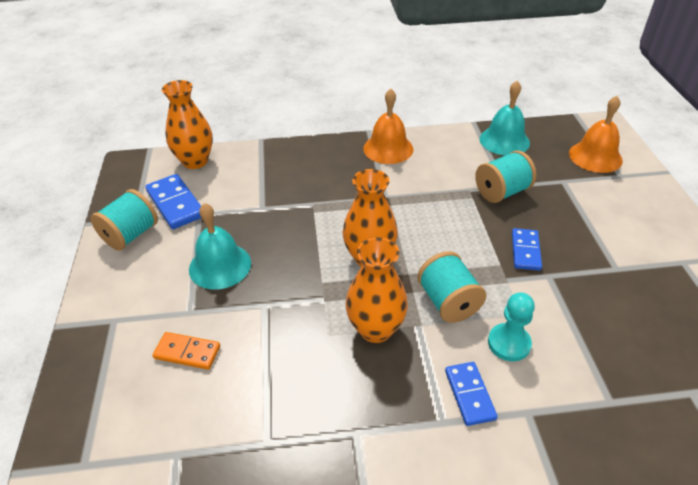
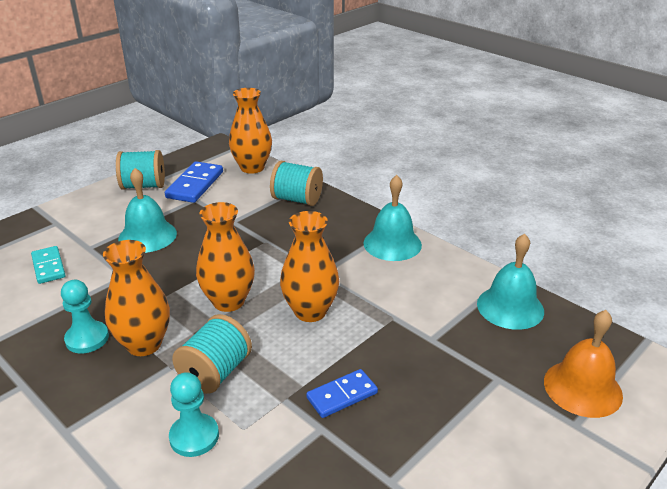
camera: 50 degrees right, 10 degrees down
orange domino [152,332,220,370] -> turquoise domino [31,246,66,284]
orange bell [363,89,414,164] -> turquoise bell [363,175,422,261]
blue domino [445,362,498,426] -> none
turquoise spool [475,151,536,203] -> turquoise spool moved to [270,161,323,206]
none -> turquoise pawn [61,280,109,353]
none -> orange vase [280,211,339,322]

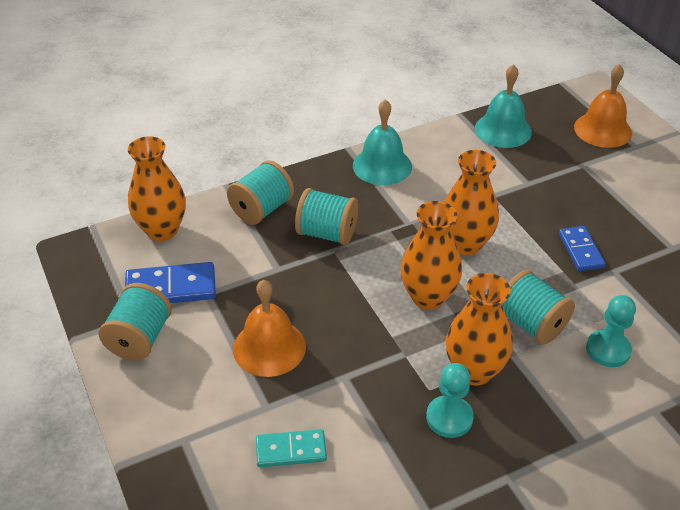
camera: 70 degrees left, 10 degrees up
turquoise bell [118,168,177,253] -> orange bell [233,280,306,377]
blue domino [165,162,223,203] -> blue domino turned 45 degrees counterclockwise [125,262,216,303]
none -> turquoise spool [295,188,358,245]

